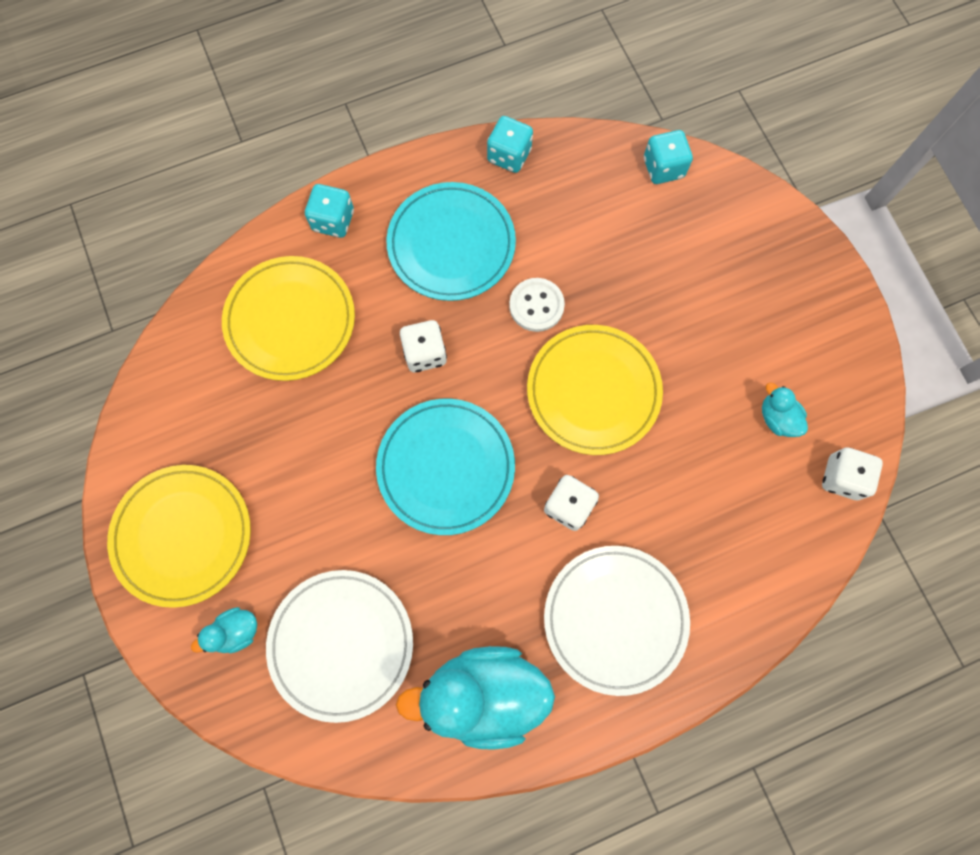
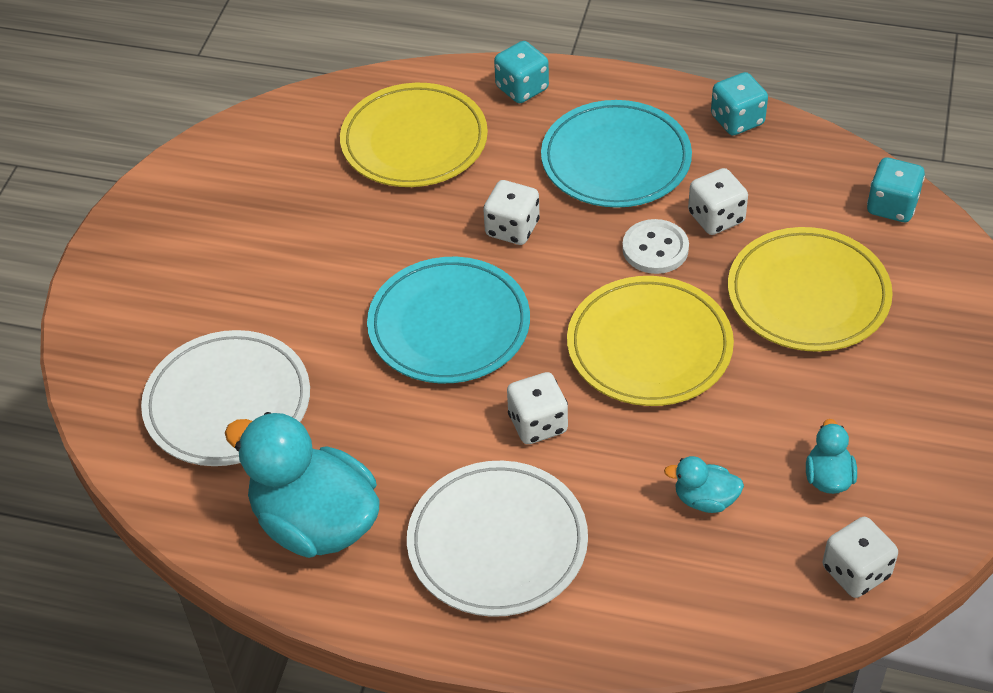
camera: 40 degrees right, 25 degrees down
yellow plate [107,465,251,608] -> yellow plate moved to [728,227,893,352]
turquoise duck [191,607,257,654] -> turquoise duck moved to [664,456,744,513]
none -> white dice [688,168,748,235]

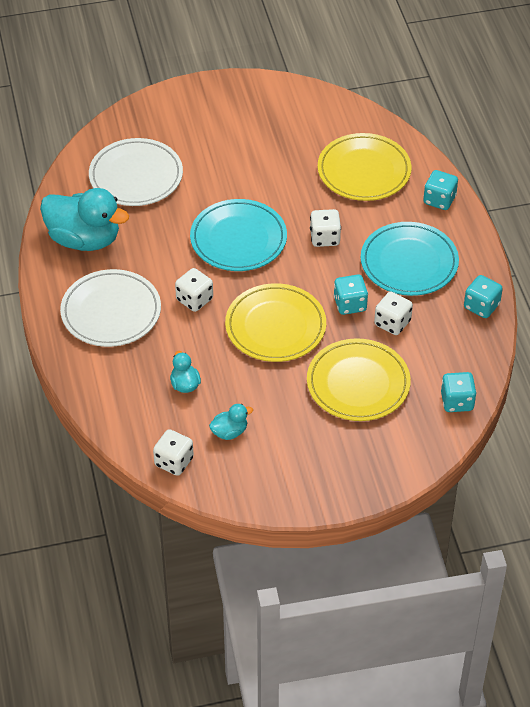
camera: 60 degrees right, 0 degrees up
turquoise duck [225,412,379,558] -> turquoise duck turned 105 degrees clockwise [40,188,129,251]
white button [622,219,689,274] -> turquoise dice [334,275,368,315]

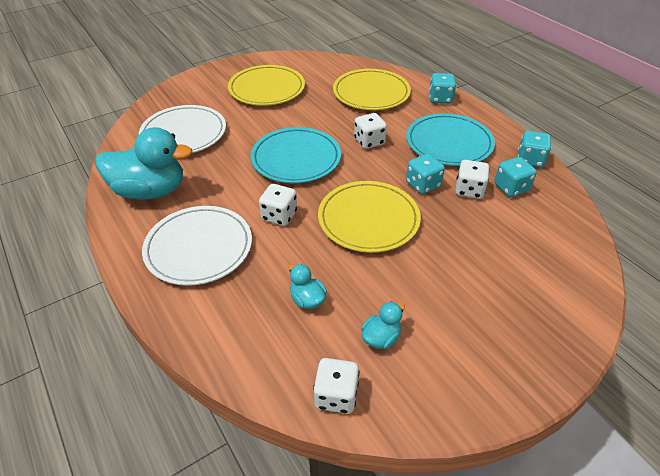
camera: 20 degrees left, 5 degrees down
yellow plate [307,338,411,421] -> yellow plate moved to [228,65,305,106]
turquoise dice [441,372,477,412] -> turquoise dice moved to [495,157,537,197]

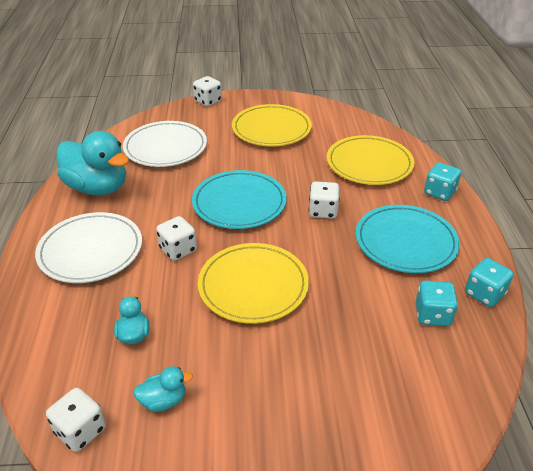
camera: 30 degrees right, 5 degrees down
turquoise dice [406,154,445,194] -> none
white dice [455,160,490,199] -> white dice moved to [193,76,222,107]

